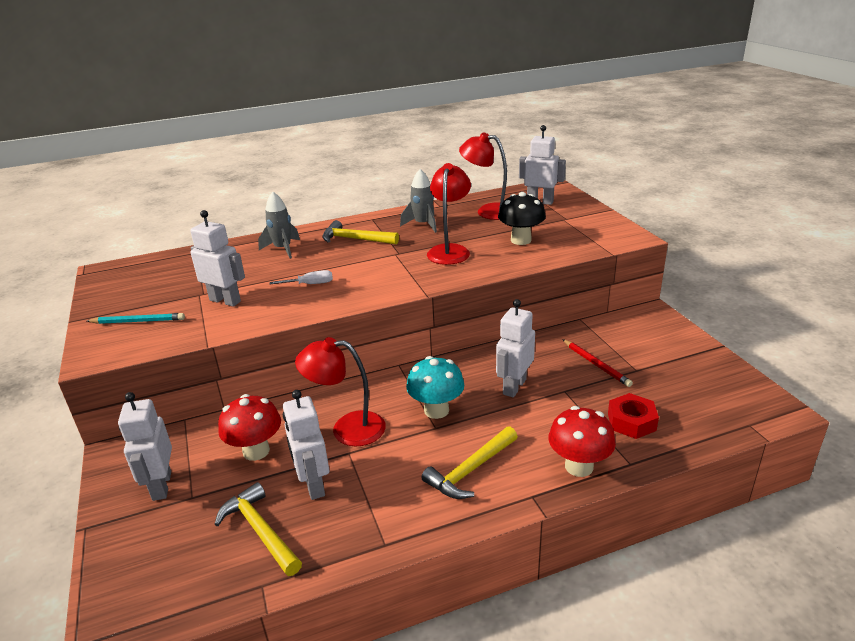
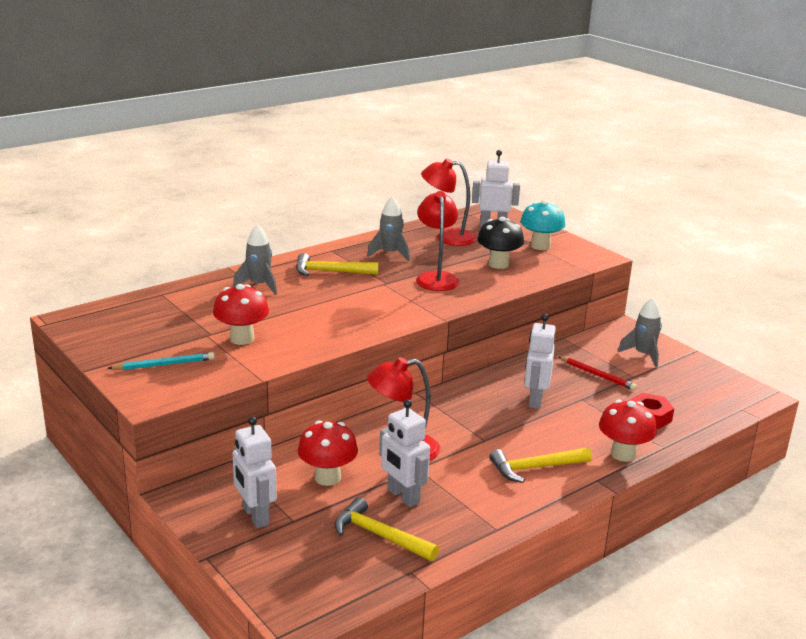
camera: 20 degrees left, 5 degrees down
white robot [190,210,245,307] -> red mushroom [213,284,269,345]
white screwdriver [270,270,333,284] -> none
turquoise mushroom [406,356,464,419] -> turquoise mushroom moved to [520,200,565,250]
yellow hammer [421,426,518,499] -> yellow hammer turned 45 degrees clockwise [490,447,592,483]
none -> grey rocket [618,298,662,367]

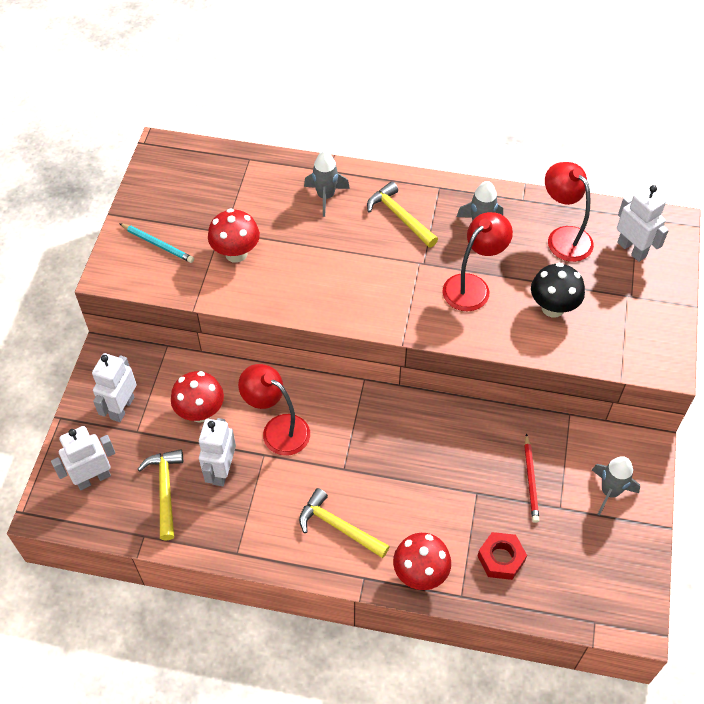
camera: 50 degrees right, 30 degrees up
turquoise mushroom [520,200,565,250] -> none
white robot [524,314,556,409] -> white robot moved to [51,426,115,490]

